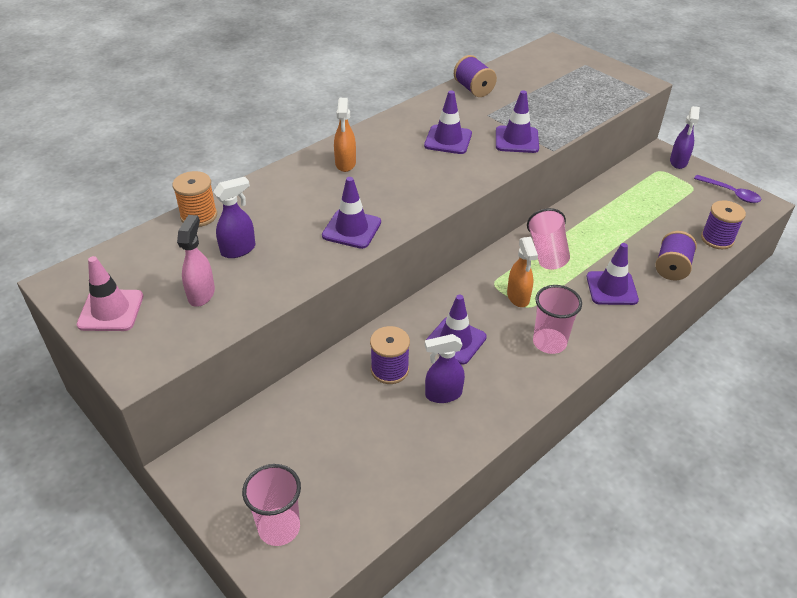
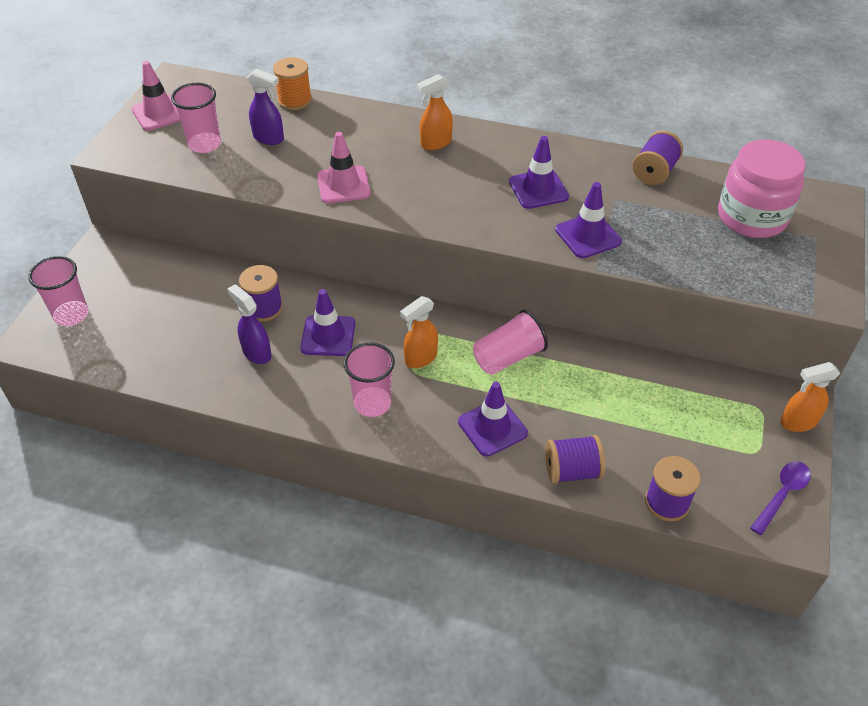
camera: 60 degrees right, 5 degrees up
pink spray bottle [177,215,215,307] -> pink cup [171,83,221,153]
purple traffic cone [322,177,381,249] -> pink traffic cone [317,132,371,203]
purple spray bottle [670,106,700,169] -> orange spray bottle [780,362,840,432]
purple spoon [694,175,762,203] -> purple spoon turned 150 degrees counterclockwise [750,461,811,535]
none -> pink jar [718,139,806,238]

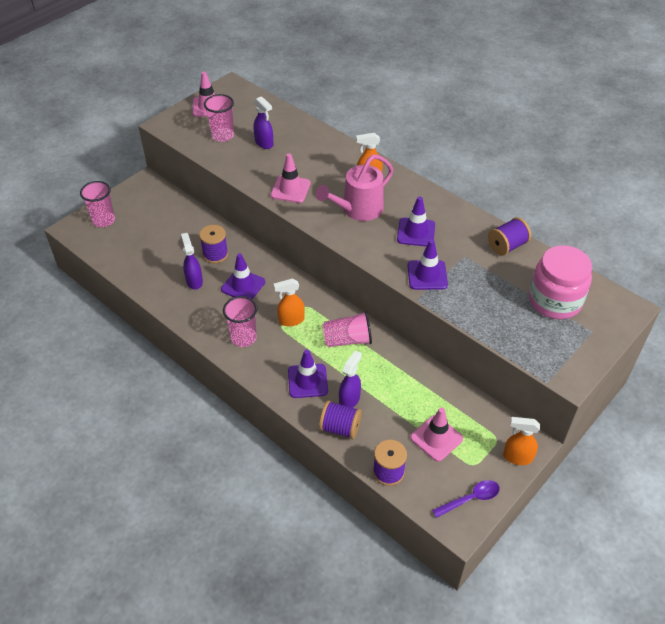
camera: 25 degrees right, 0 degrees up
orange spool [273,57,312,110] -> none
none -> pink watering can [316,154,393,221]
none -> purple spray bottle [339,350,362,408]
none -> pink traffic cone [410,408,463,462]

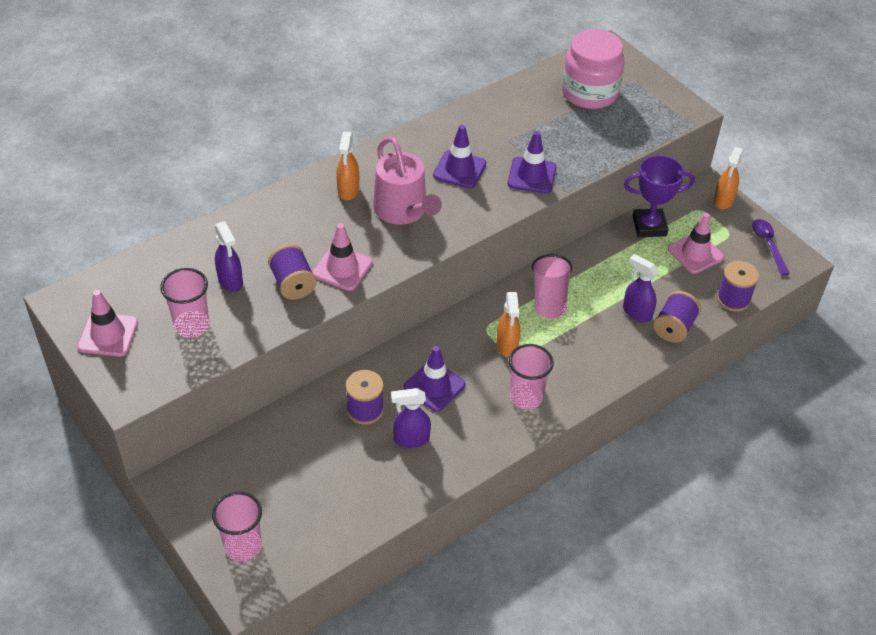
camera: 80 degrees left, 0 degrees up
purple spray bottle [253,96,273,149] -> purple spray bottle turned 90 degrees clockwise [215,221,243,292]
purple traffic cone [288,349,328,398] -> none
purple spool [488,217,531,256] -> purple spool moved to [268,244,317,300]
none -> purple trophy [624,155,695,237]

